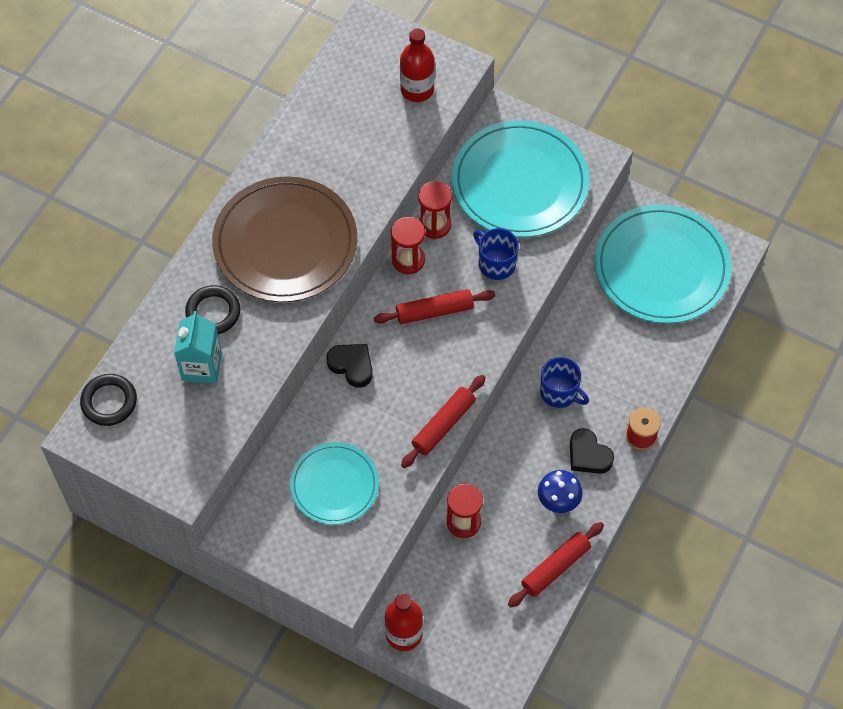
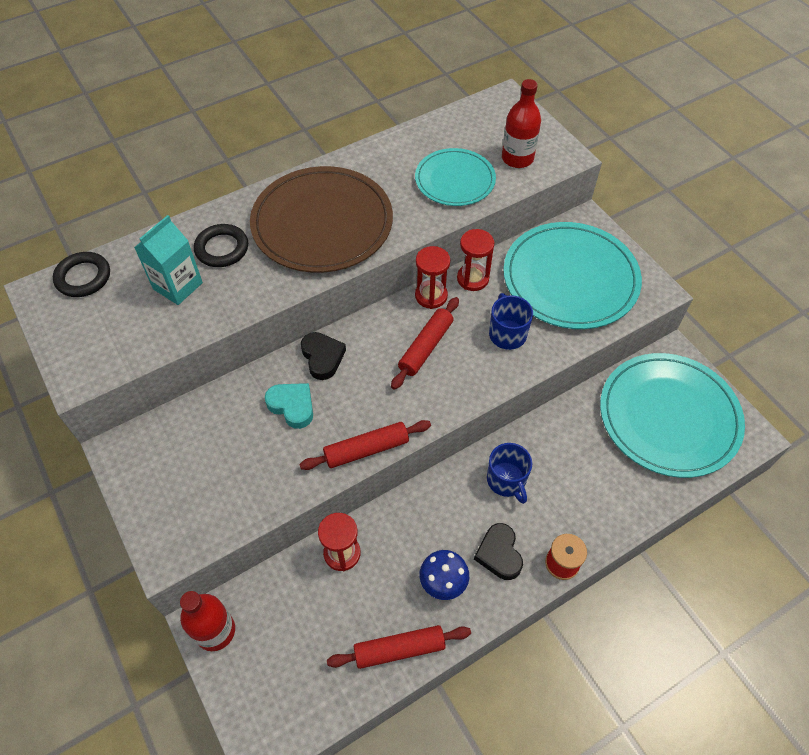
camera: 30 degrees right, 5 degrees down
turquoise plate [290,442,379,525] -> turquoise plate moved to [415,148,496,206]
red rolling pin [374,289,495,324] -> red rolling pin turned 75 degrees counterclockwise [391,297,459,390]
none -> turquoise heart [265,383,313,429]

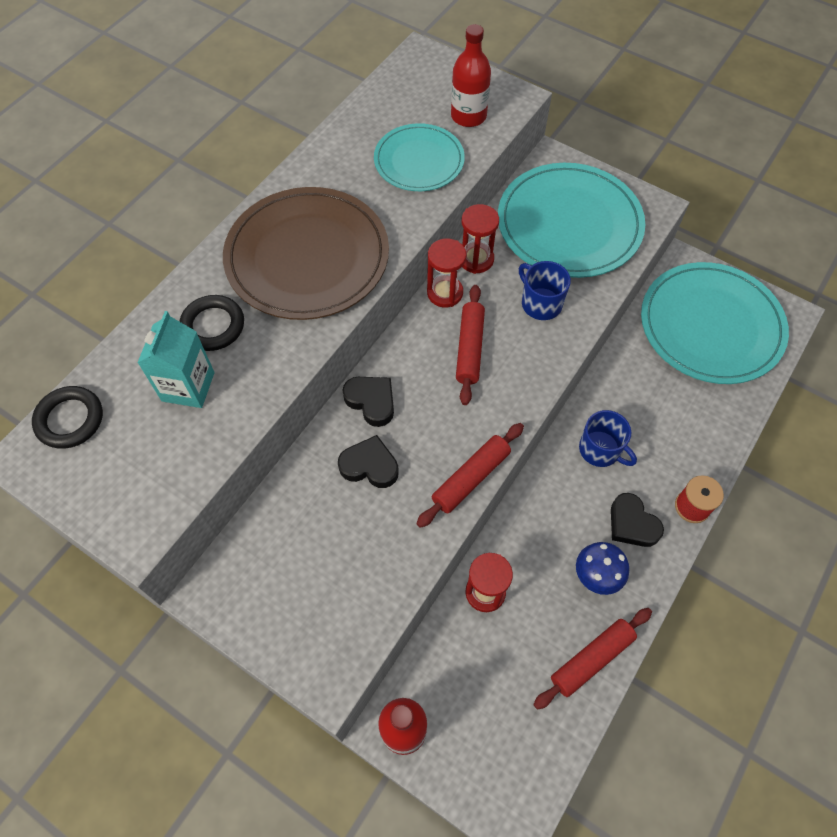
camera: 25 degrees left, 5 degrees up
turquoise heart [265,383,313,429] -> black heart [338,435,399,488]

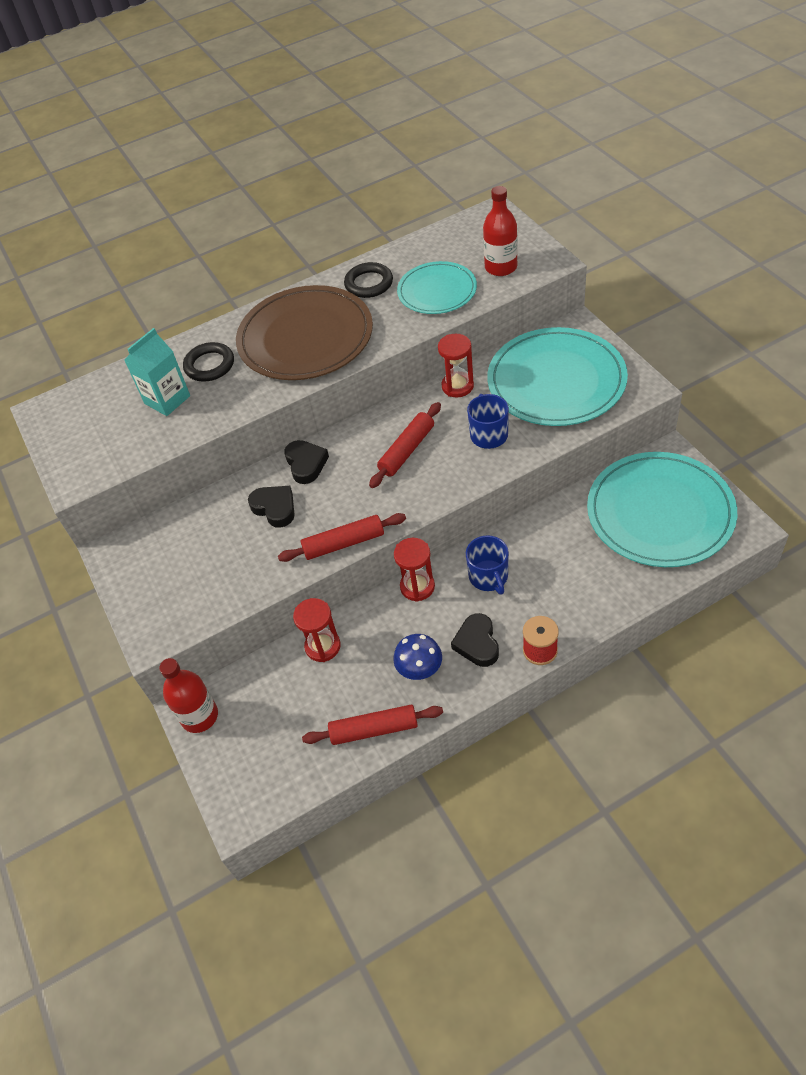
camera: 35 degrees right, 10 degrees down
black ring [32,386,103,449] -> black ring moved to [344,262,393,298]
red hourglass [427,238,466,308] -> red hourglass moved to [394,538,435,602]

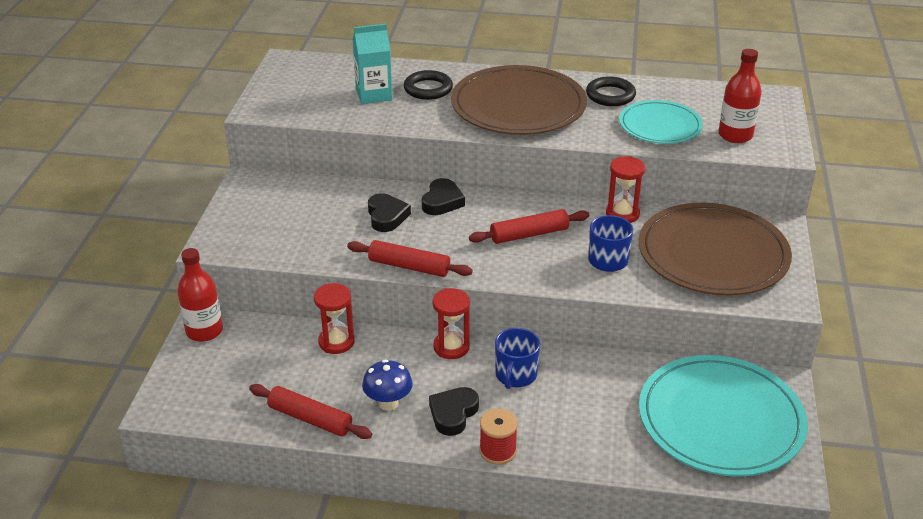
camera: 30 degrees right, 15 degrees down
turquoise plate [487,327,628,426] -> brown plate [639,203,792,296]

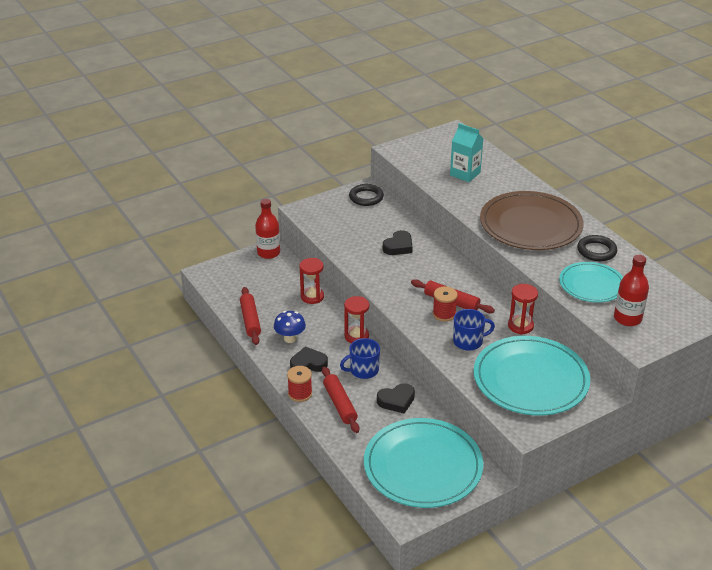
camera: 50 degrees right, 0 degrees up
red rolling pin [347,240,473,277] -> red rolling pin moved to [322,367,359,433]
black ring [404,70,453,100] -> black ring moved to [349,184,384,206]
black heart [422,178,465,215] -> black heart moved to [377,383,415,413]
brown plate [639,203,792,296] -> turquoise plate [473,336,590,416]
none -> red spool [433,287,458,322]

